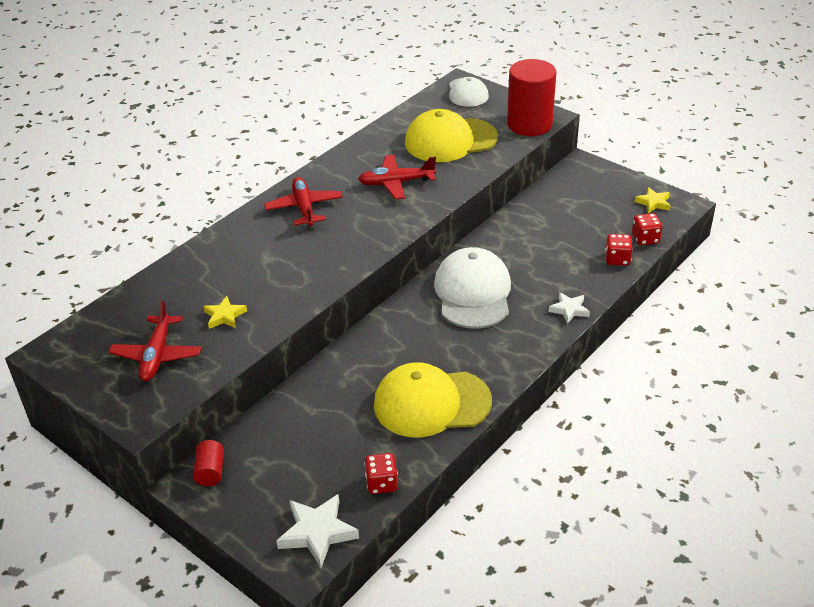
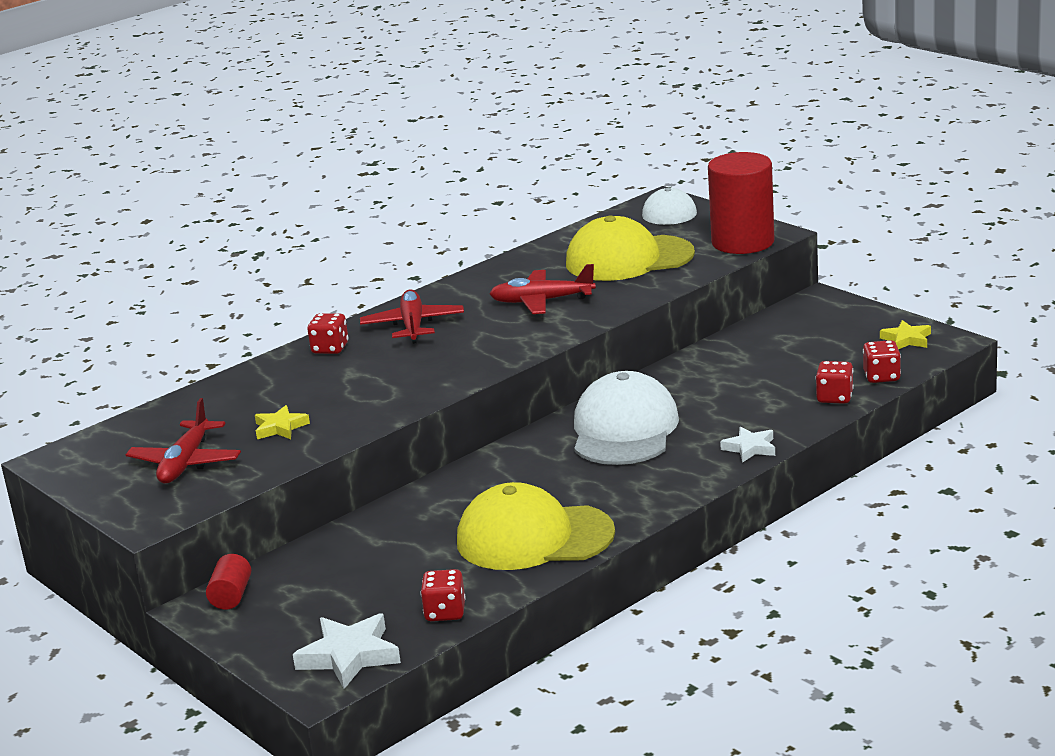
camera: 10 degrees right, 15 degrees down
none -> red dice [307,313,348,354]

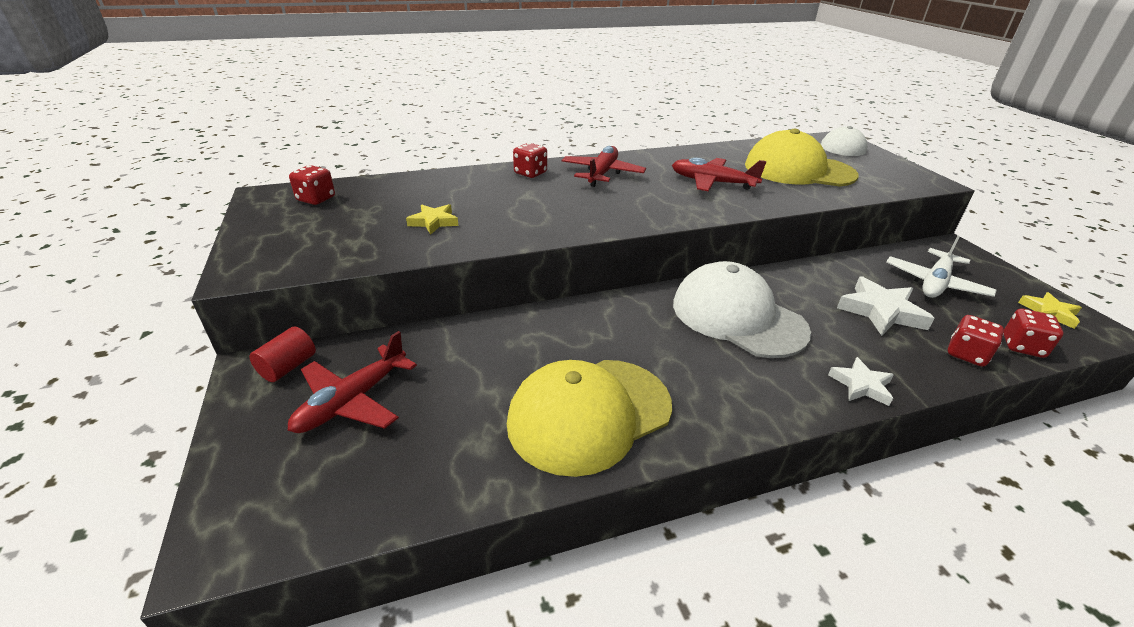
camera: 20 degrees right, 10 degrees up
red plane [126,398,241,484] -> red plane moved to [288,331,417,433]
white star [293,613,401,689] -> white star moved to [837,276,935,336]
red dice [420,569,466,621] -> red dice moved to [289,165,335,205]
yellow cap [457,482,615,570] -> yellow cap turned 60 degrees counterclockwise [507,360,672,477]
white cap [574,371,679,465] -> white cap turned 75 degrees counterclockwise [673,261,811,358]
red cylinder [708,152,775,254] -> none
none -> white plane [886,236,996,298]

